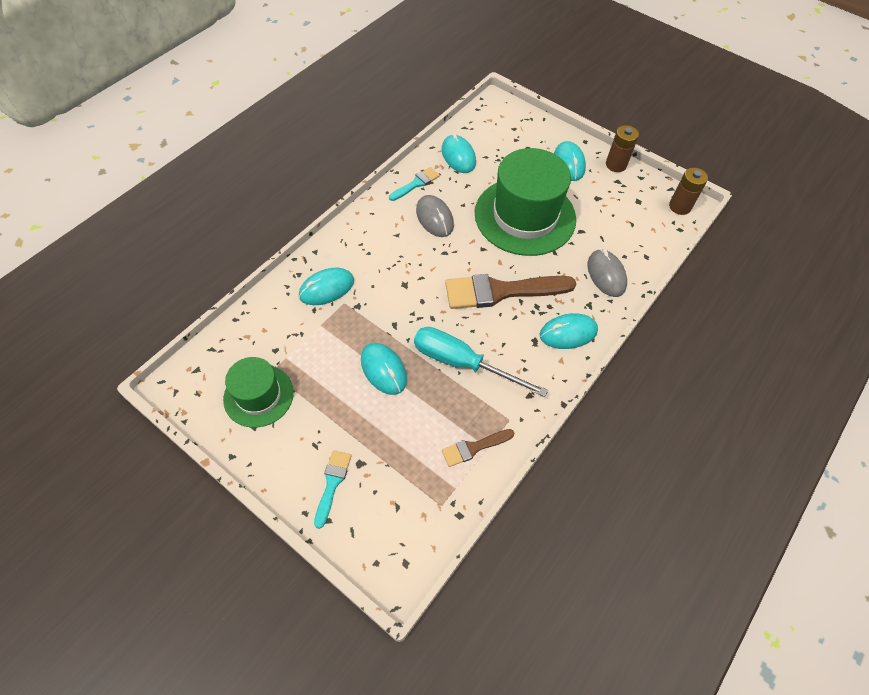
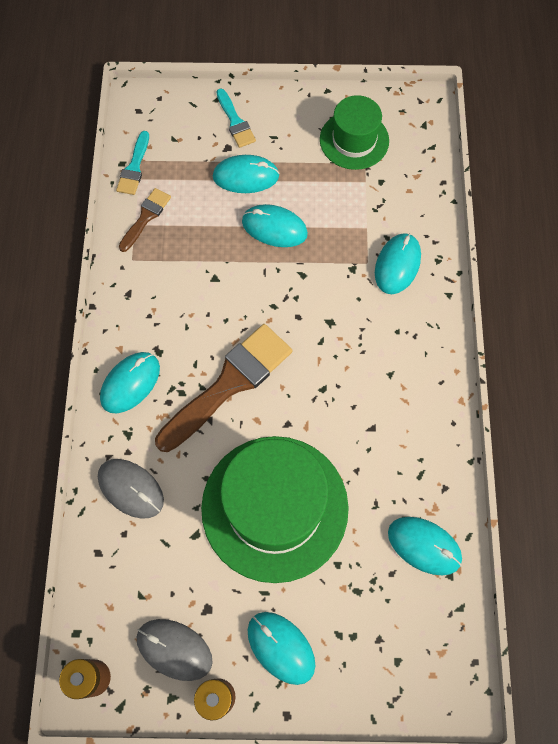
camera: 145 degrees right, 10 degrees up
turquoise brush [389,167,440,201] -> turquoise brush moved to [116,131,149,195]
turquoise screwdriver [414,327,548,397] -> none
grey mouse [416,195,454,237] -> grey mouse moved to [137,619,213,681]
none -> turquoise mouse [213,155,280,193]

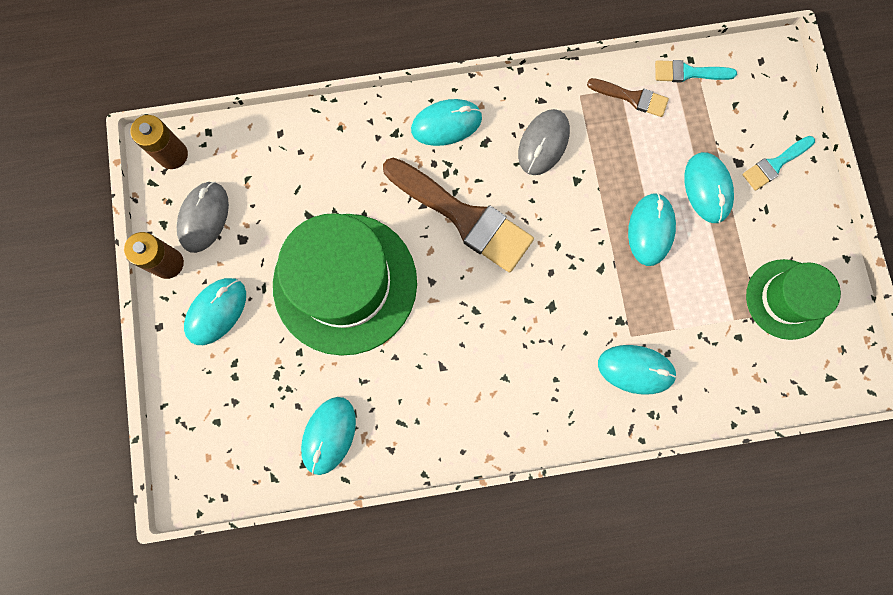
camera: 80 degrees right, 10 degrees up
grey mouse [98,459,164,518] -> grey mouse moved to [518,109,570,175]
turquoise mouse [100,352,160,413] -> turquoise mouse turned 45 degrees counterclockwise [411,99,482,146]

